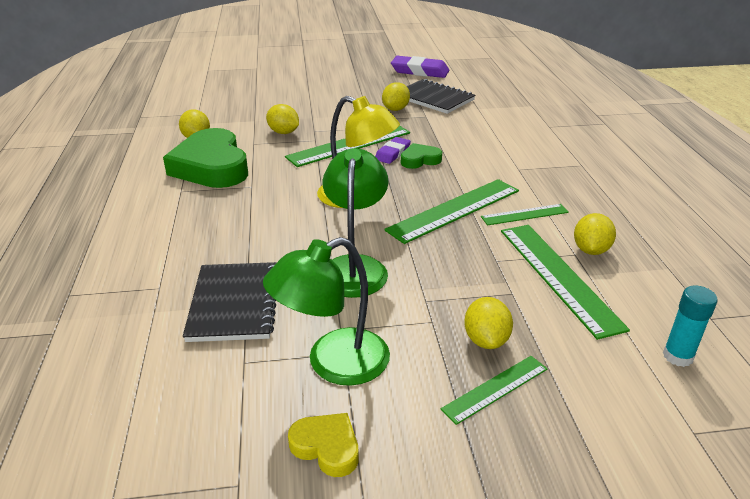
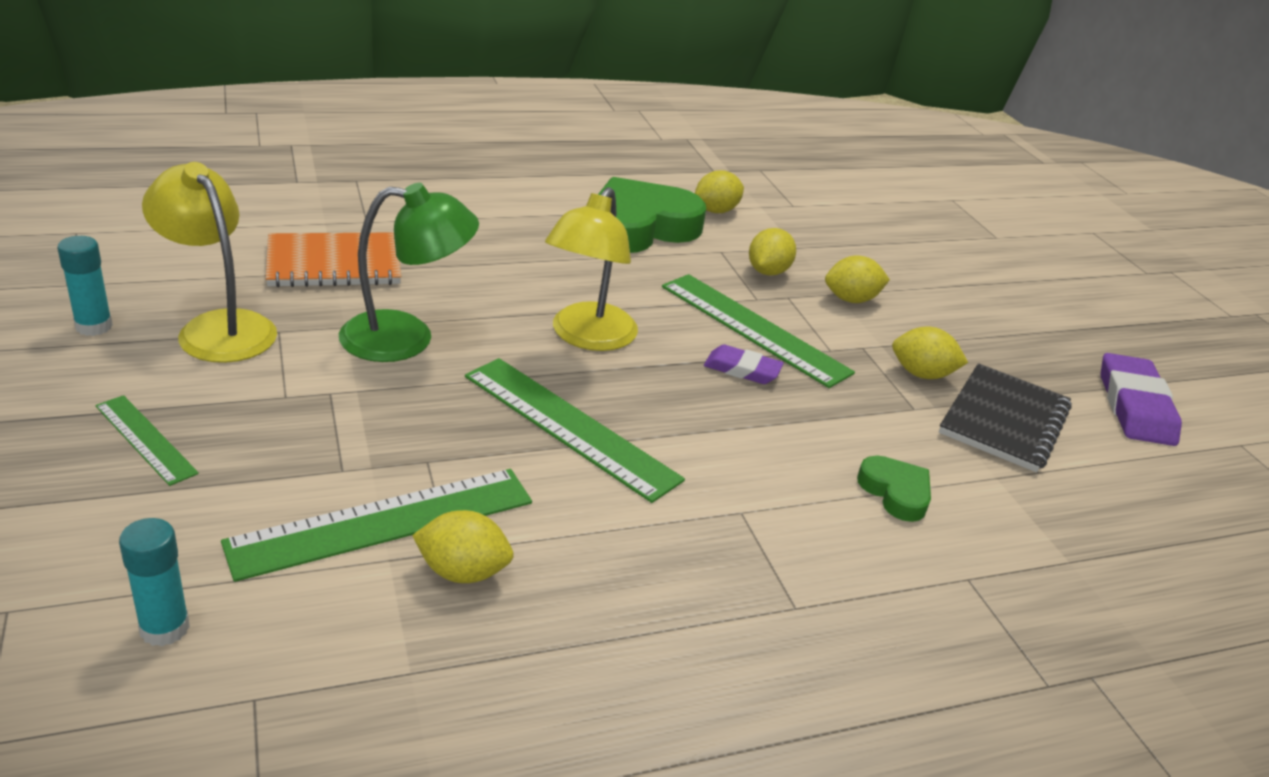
camera: 75 degrees right, 0 degrees up
black notebook [183,262,277,342] -> orange notebook [266,232,401,287]
green lamp [263,237,390,386] -> yellow lamp [142,162,277,363]
yellow heart [288,413,359,477] -> turquoise glue stick [57,236,113,336]
green heart [401,143,442,169] -> green heart moved to [857,456,931,522]
yellow lemon [464,297,513,349] -> yellow lemon moved to [825,255,890,303]
green ruler [481,204,569,225] -> none

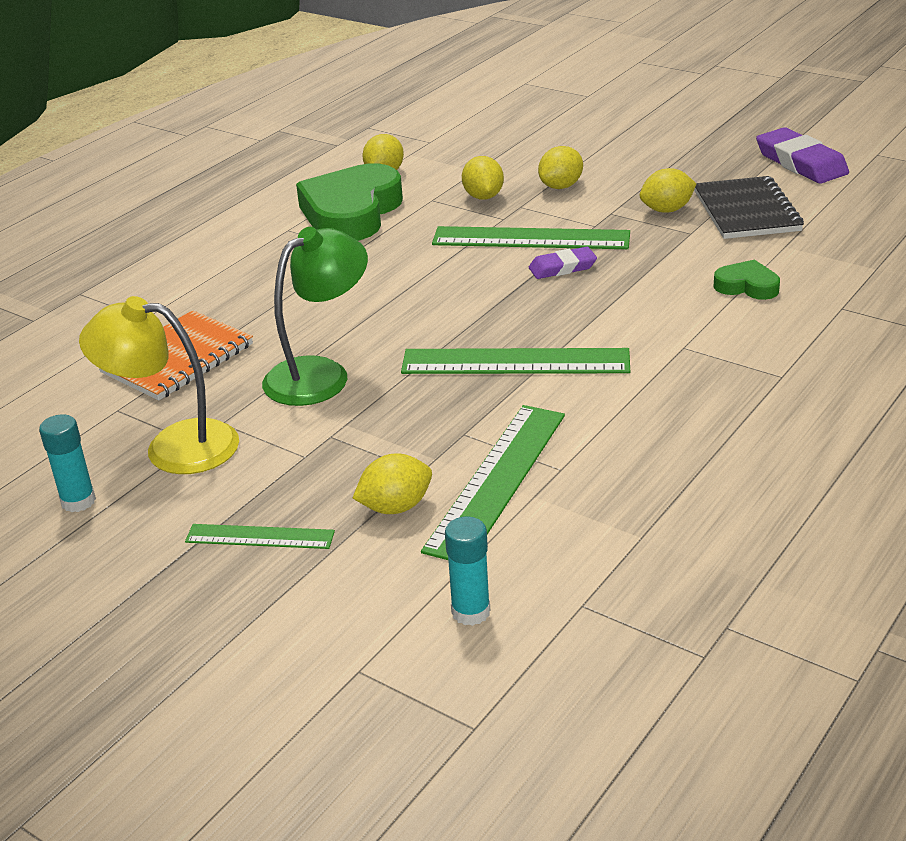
camera: 30 degrees left, 0 degrees up
yellow lemon [412,510,513,583] -> yellow lemon moved to [353,453,432,514]
yellow lamp [545,187,638,351] -> none

